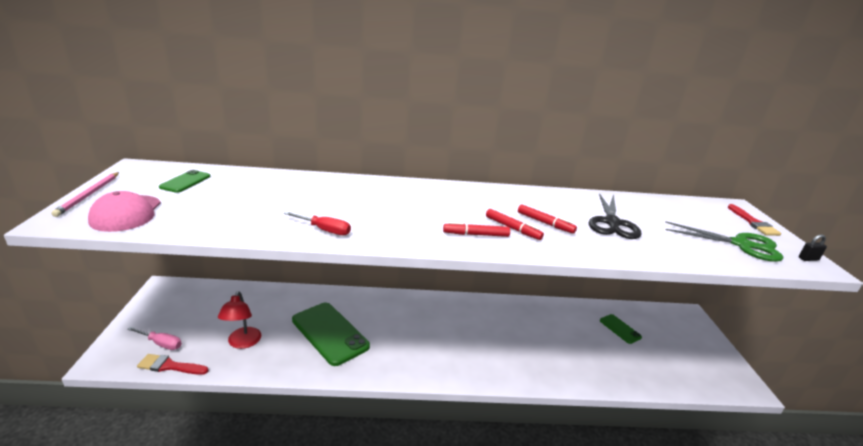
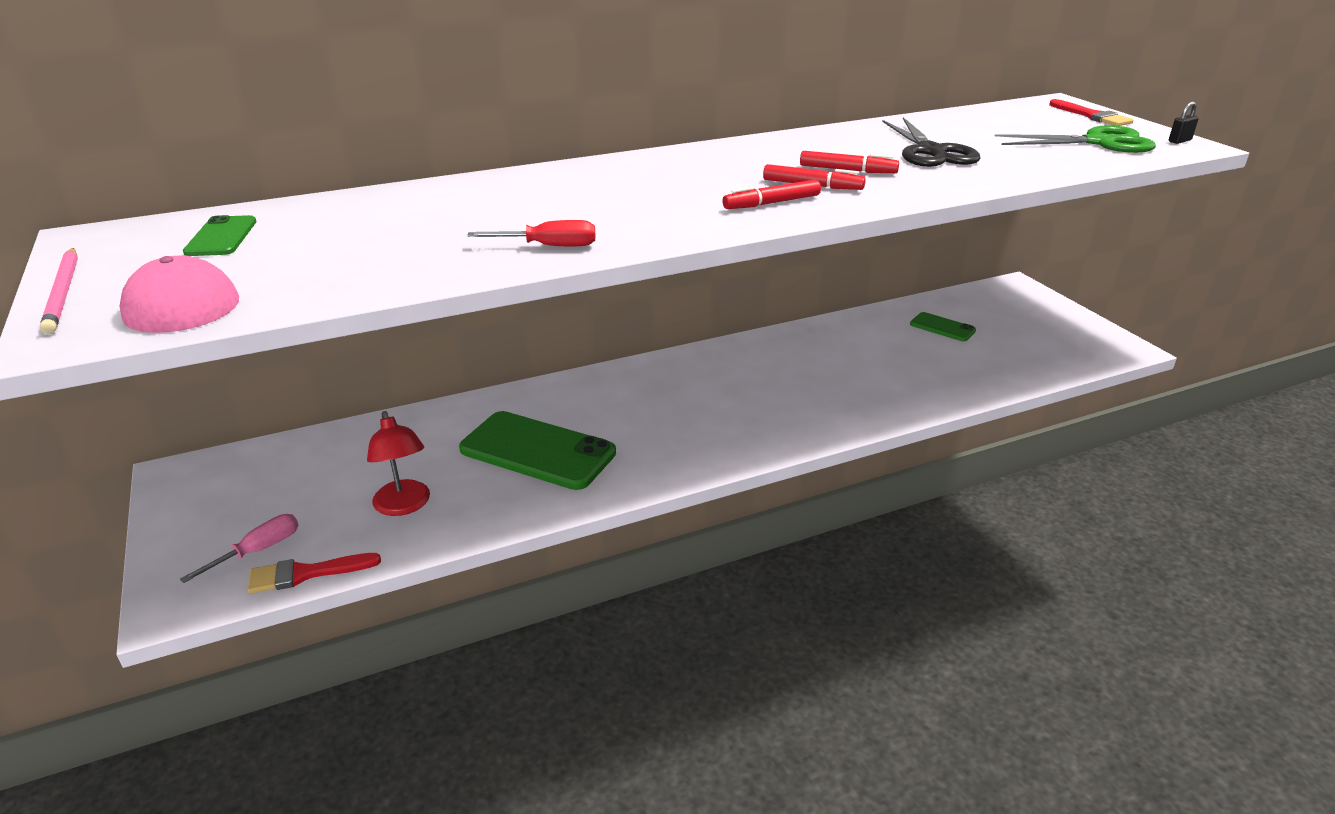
camera: 20 degrees left, 5 degrees up
pink screwdriver [127,327,182,350] -> pink screwdriver turned 45 degrees counterclockwise [180,514,299,583]

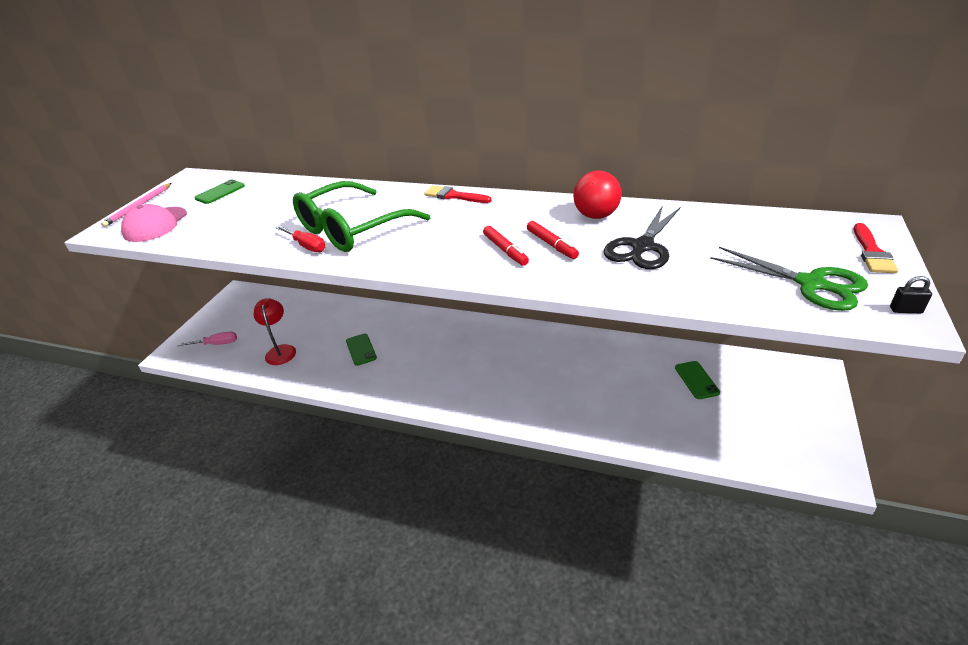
camera: 45 degrees right, 5 degrees up
red brush [248,553,381,594] -> red brush moved to [424,186,492,203]
red lamp [367,411,430,516] -> red lamp turned 150 degrees clockwise [254,298,296,365]
green phone [459,411,616,490] -> green phone [346,333,377,366], size x0.50
red marker [722,180,821,209] -> none
none -> green glasses [293,181,430,252]
none -> red ball [573,170,622,219]

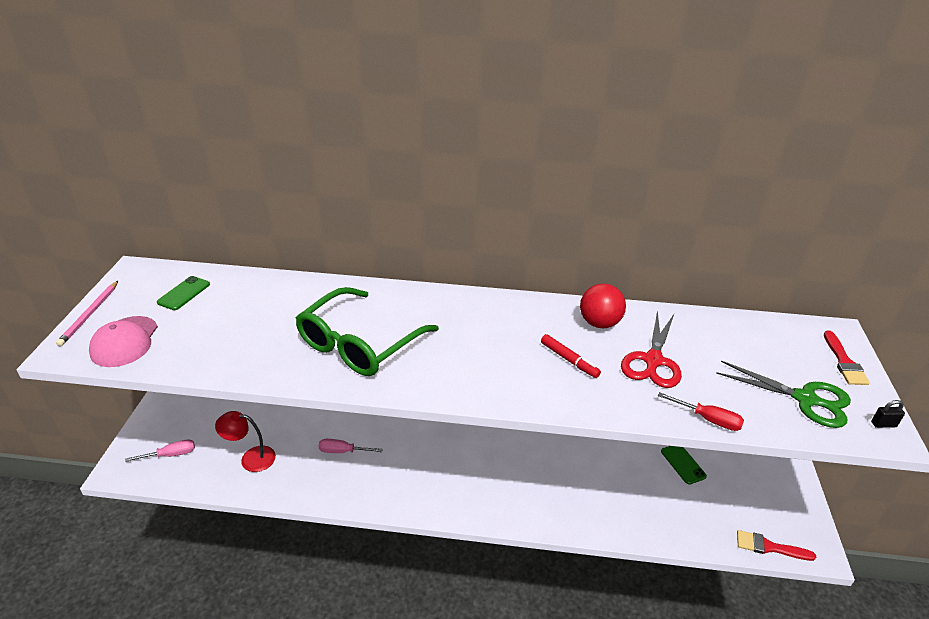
camera: 15 degrees left, 0 degrees up
red lamp [254,298,296,365] -> red lamp turned 60 degrees counterclockwise [215,411,276,472]
red screwdriver [275,226,325,252] -> red screwdriver moved to [658,392,744,431]
green phone [346,333,377,366] -> pink screwdriver [318,439,383,453]
red brush [424,186,492,203] -> red brush moved to [737,530,816,561]
red marker [483,226,529,266] -> none
black scissors [604,205,680,269] -> red scissors [621,310,682,388]

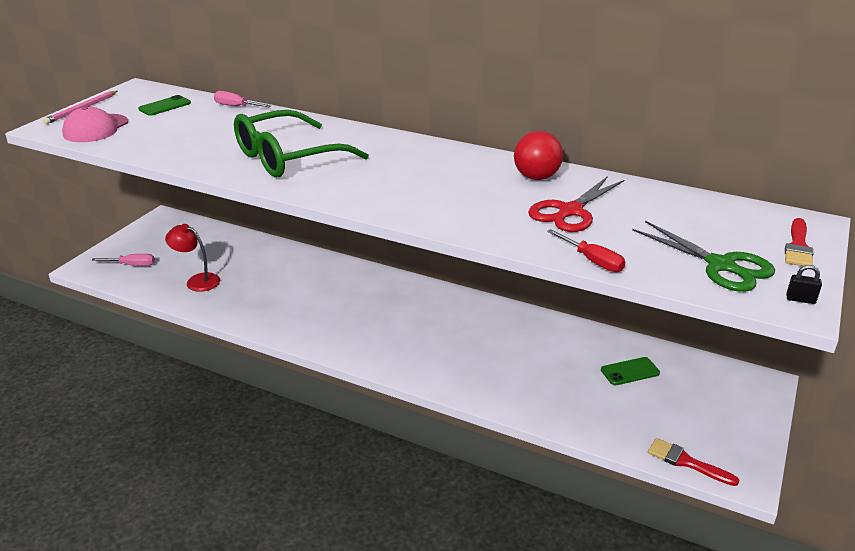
camera: 20 degrees right, 5 degrees down
pink screwdriver [318,439,383,453] -> pink screwdriver moved to [214,91,271,107]
red marker [541,334,601,378] -> none
green phone [661,446,707,485] -> green phone turned 75 degrees clockwise [601,357,660,385]

